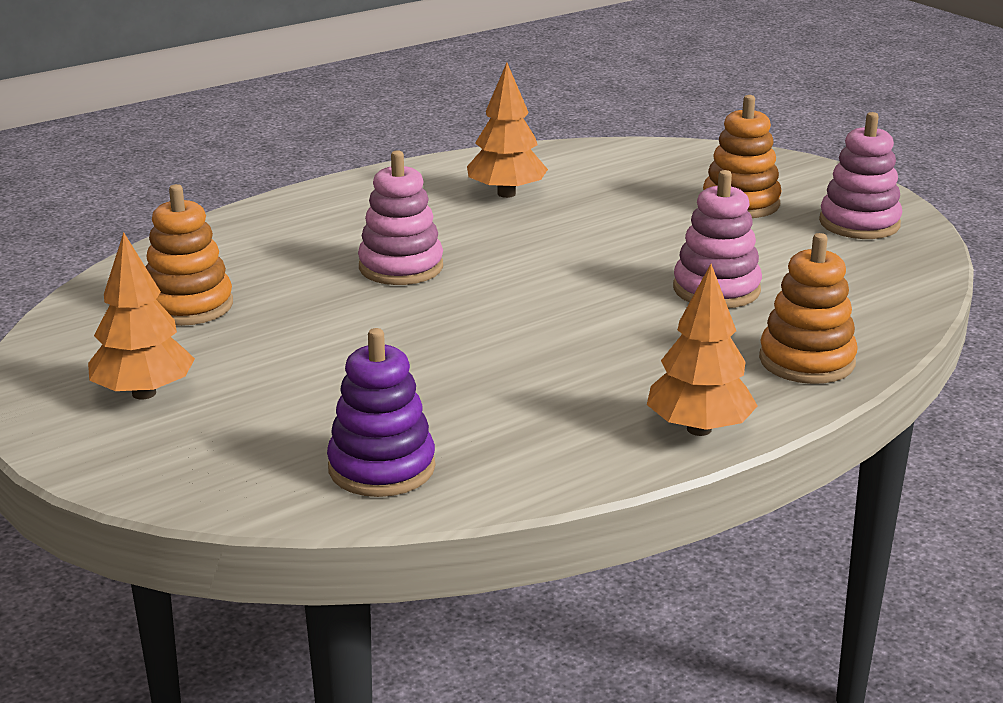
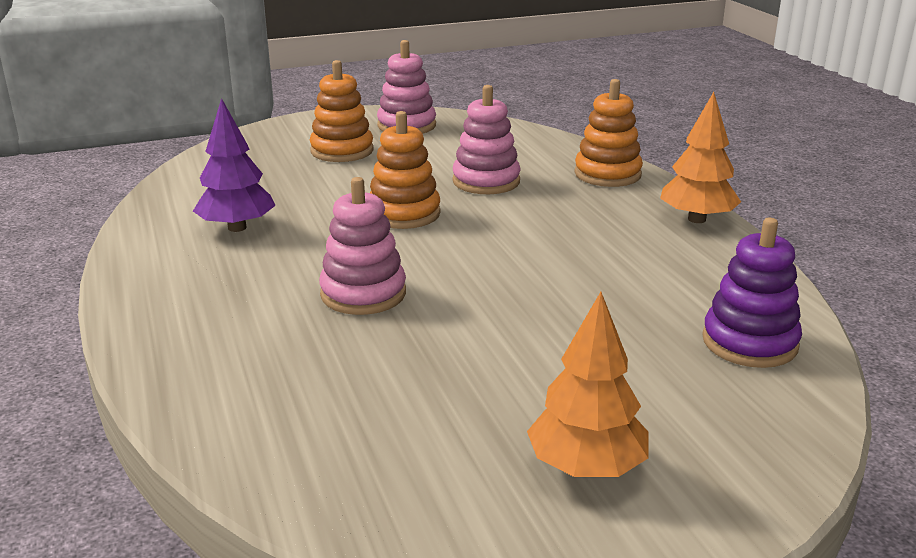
camera: 75 degrees left, 0 degrees up
orange stacking toy [146,184,233,326] -> orange stacking toy moved to [370,111,441,229]
orange tree [467,63,548,198] -> purple tree [193,98,276,232]

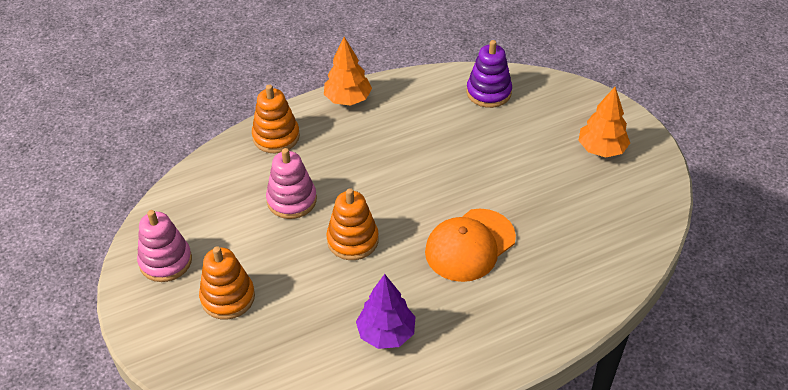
camera: 95 degrees left, 20 degrees up
pink stacking toy [319,177,406,315] -> orange cap [425,208,516,282]

